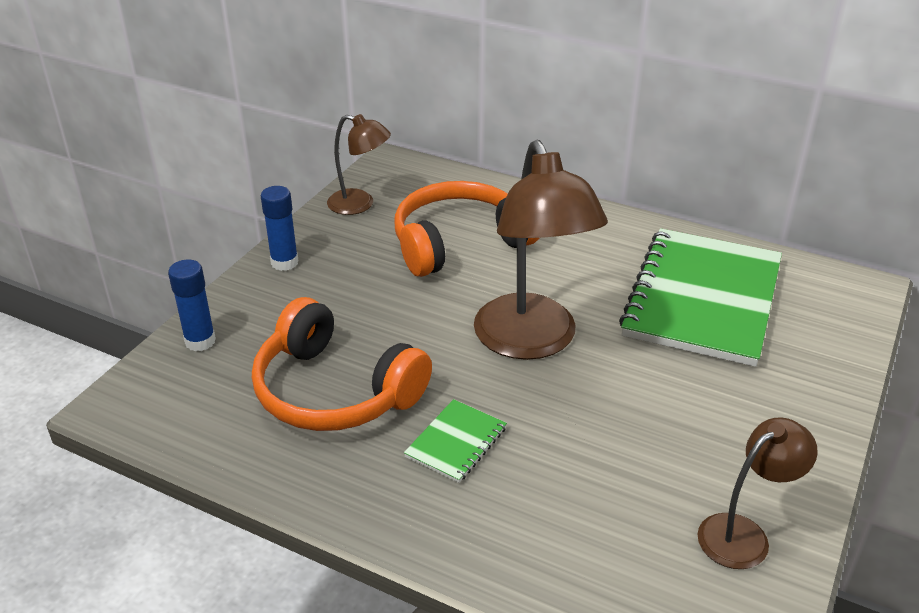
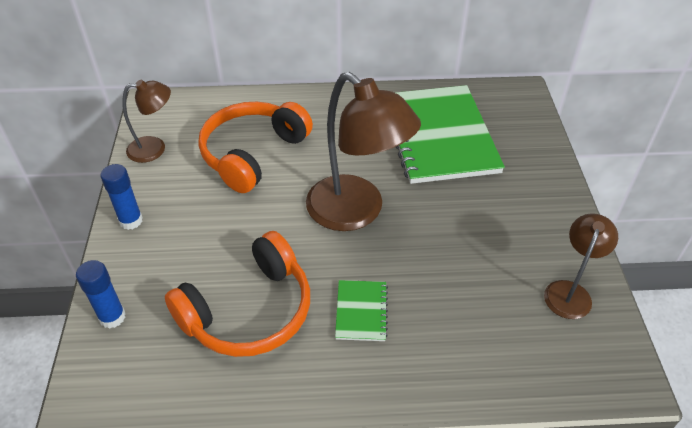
camera: 30 degrees left, 10 degrees up
orange headphones [252,297,432,431] -> orange headphones turned 45 degrees counterclockwise [165,231,310,357]

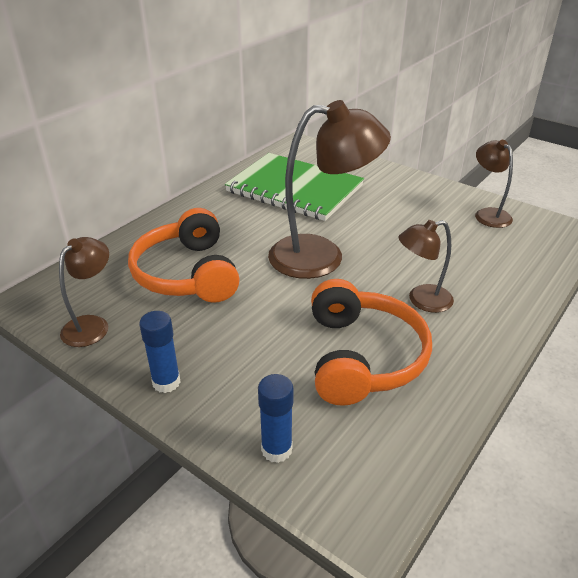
camera: 50 degrees left, 10 degrees down
green notebook [335,280,388,341] -> brown lamp [398,220,454,313]

